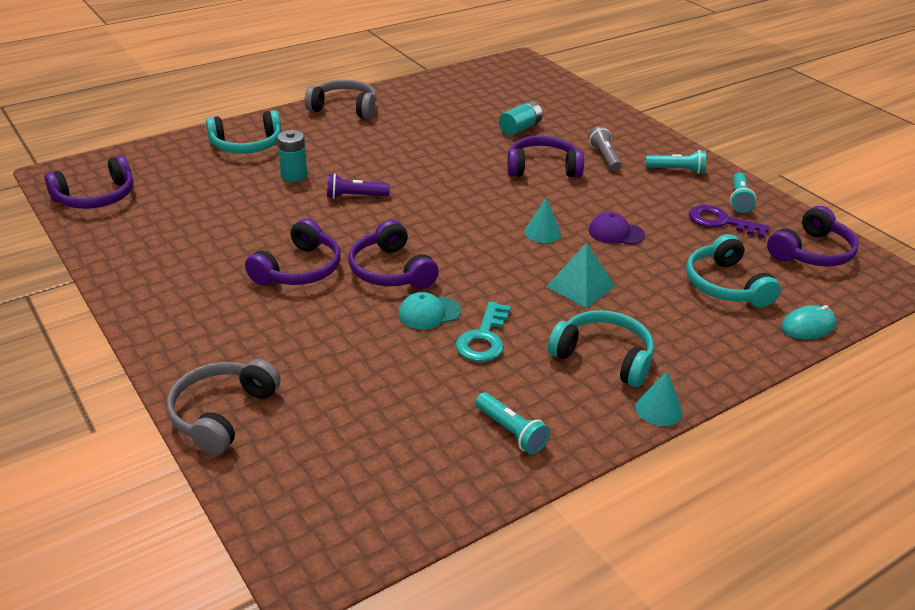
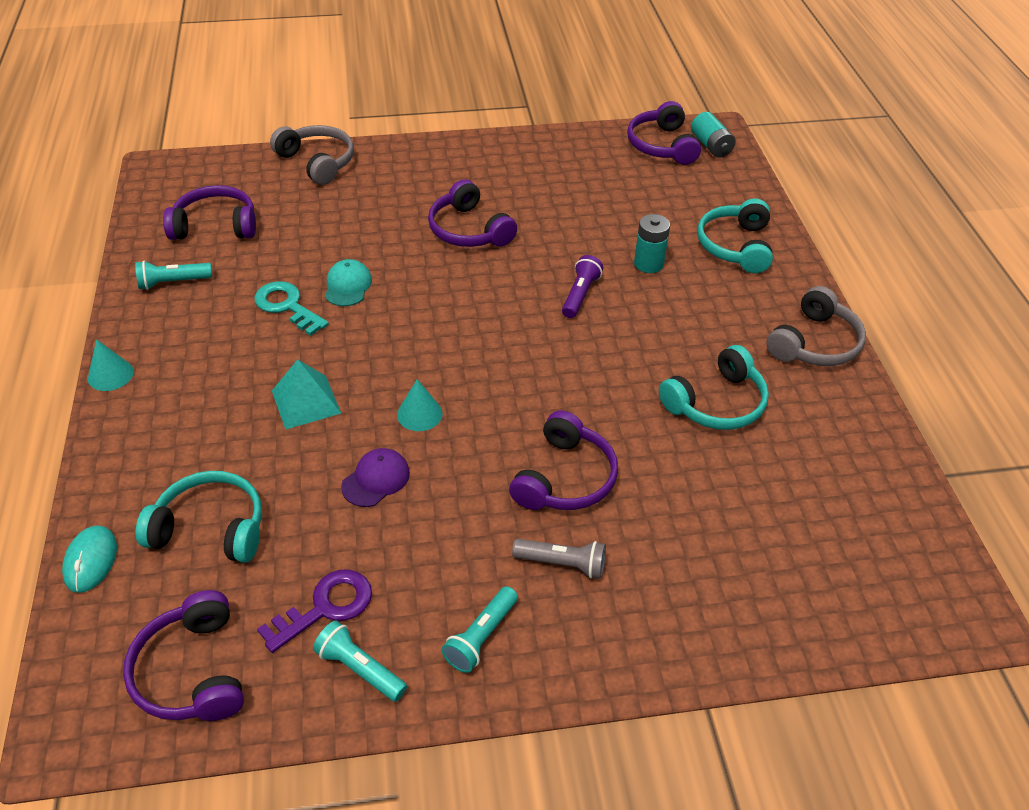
camera: 115 degrees right, 10 degrees up
purple headphones [349,220,439,289] -> purple headphones moved to [163,185,256,240]
turquoise battery [499,101,543,136] -> turquoise battery moved to [691,112,736,158]
turquoise headphones [548,310,654,387] -> turquoise headphones moved to [659,345,769,430]

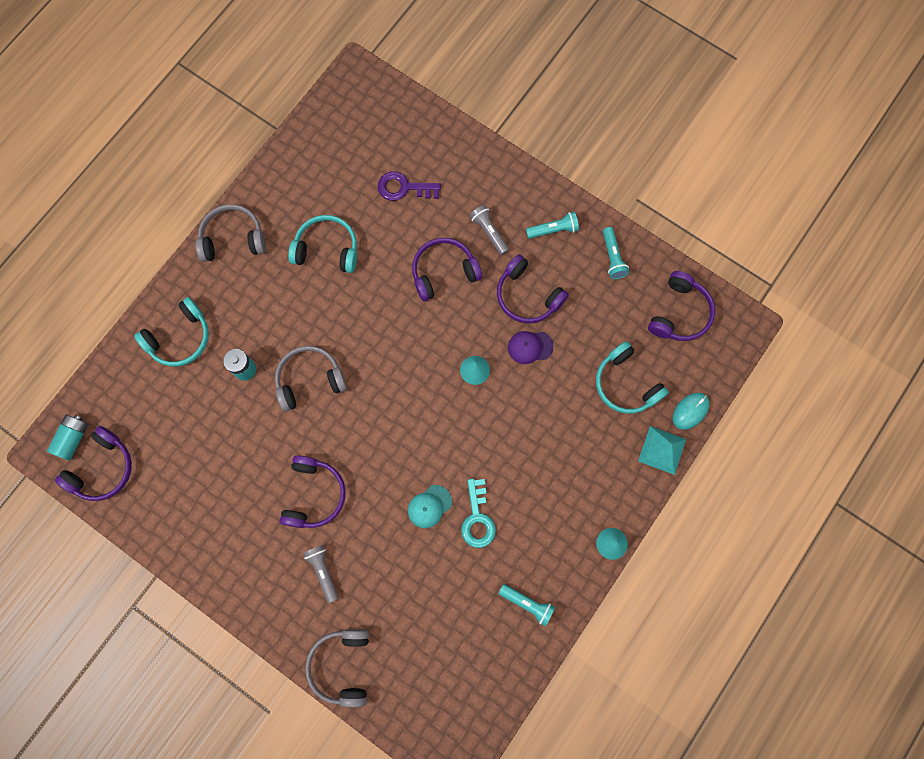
camera: 135 degrees left, 30 degrees up
purple headphones [163,185,256,240] -> purple headphones moved to [497,255,569,323]
purple key [257,569,372,653] -> purple key moved to [378,172,441,201]
turquoise pyramid [272,359,341,429] -> turquoise pyramid moved to [638,426,686,475]
purple flashlight [562,255,603,318] -> grey headphones [275,346,347,412]
none -> grey flashlight [303,545,339,603]

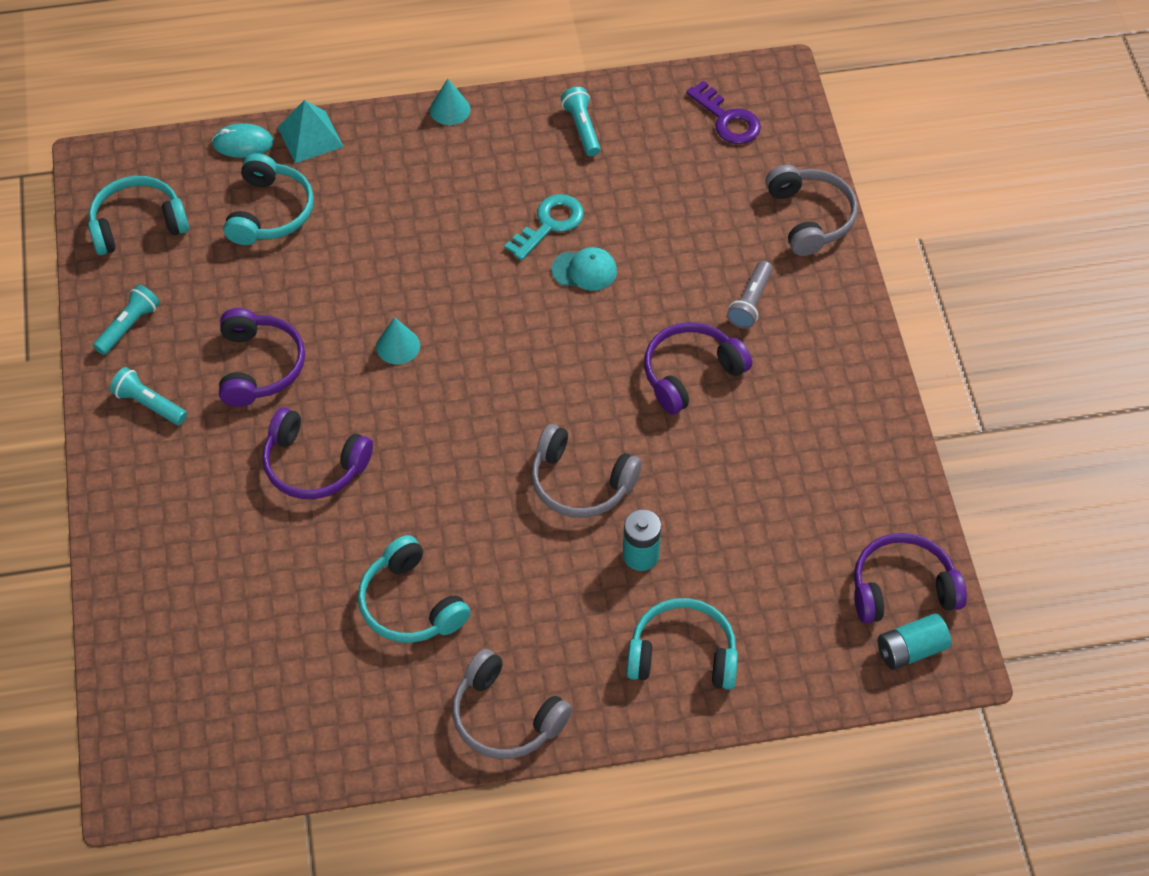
camera: 135 degrees left, 20 degrees down
grey headphones [305,629,369,708] -> grey headphones turned 60 degrees counterclockwise [766,165,858,256]
purple key [378,172,441,201] -> purple key moved to [686,81,761,144]
grey flashlight [469,205,509,255] -> none
purple cap [508,331,553,364] -> none
purple headphones [648,271,715,341] -> turquoise headphones [88,176,189,255]

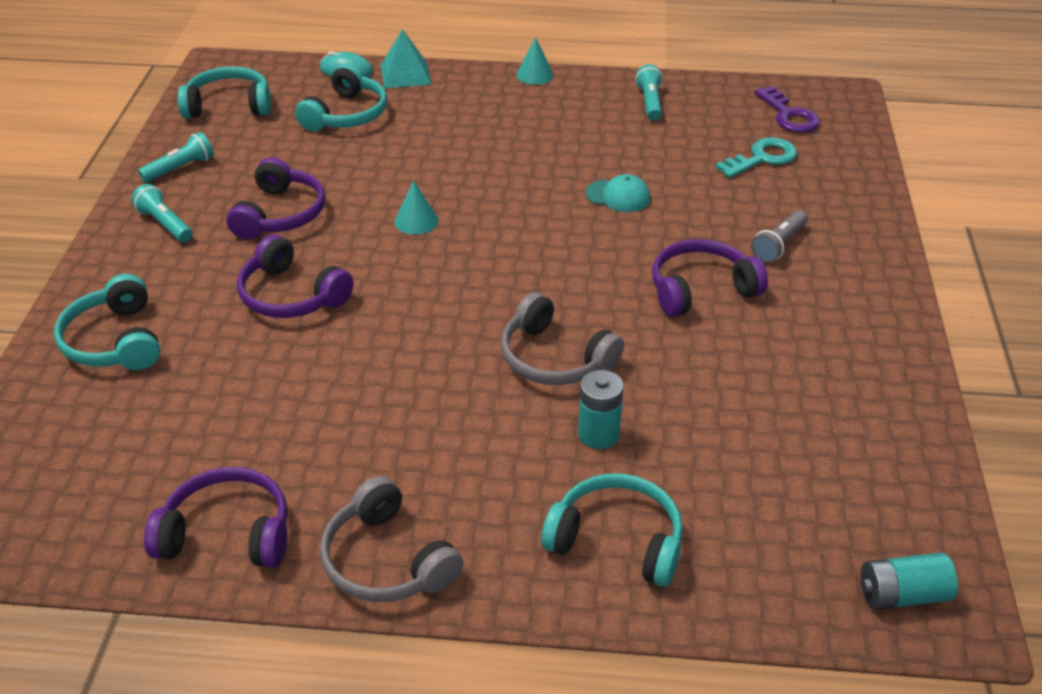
camera: 15 degrees right, 15 degrees down
turquoise headphones [358,535,471,643] -> turquoise headphones moved to [54,274,160,370]
turquoise key [505,194,584,260] -> turquoise key moved to [715,138,797,178]
grey headphones [766,165,858,256] -> none
purple headphones [854,533,967,623] -> purple headphones moved to [144,467,288,568]

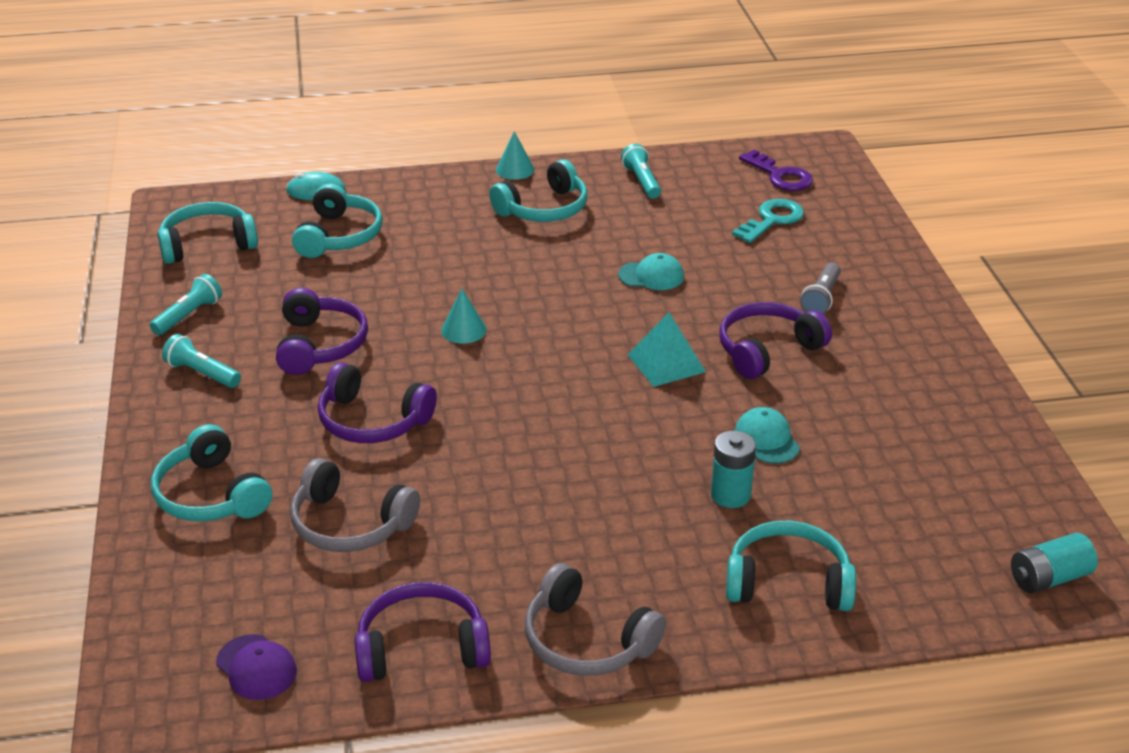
camera: 15 degrees left, 5 degrees down
turquoise pyramid [381,29,431,88] -> turquoise pyramid moved to [627,313,706,387]
grey headphones [501,292,624,385] -> grey headphones moved to [290,458,420,552]
none -> purple cap [216,634,297,700]
none -> turquoise headphones [489,159,587,222]
none -> turquoise cap [735,407,800,464]

